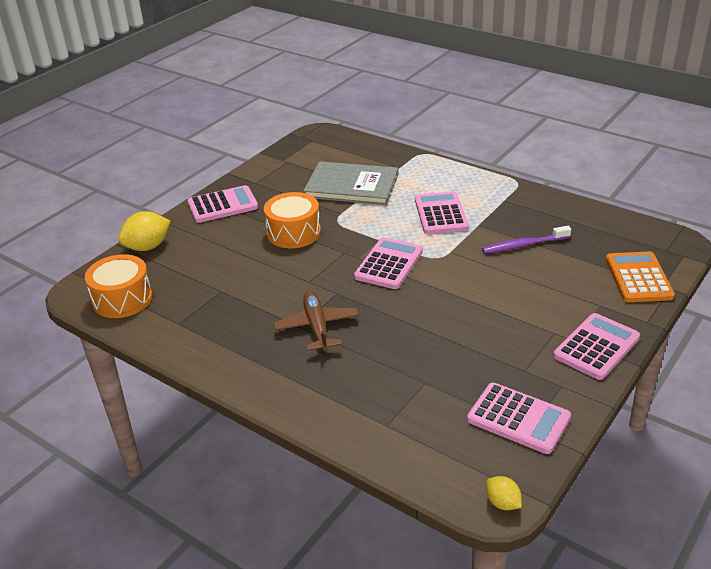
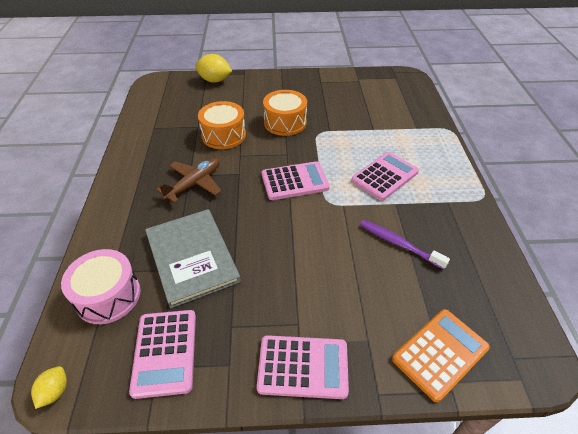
camera: 50 degrees right, 10 degrees up
orange drum [85,254,153,318] -> orange drum moved to [198,101,246,149]
pink calculator [188,185,258,223] -> none
grey book [303,161,398,205] -> grey book moved to [145,209,241,308]
none -> pink drum [61,249,141,324]

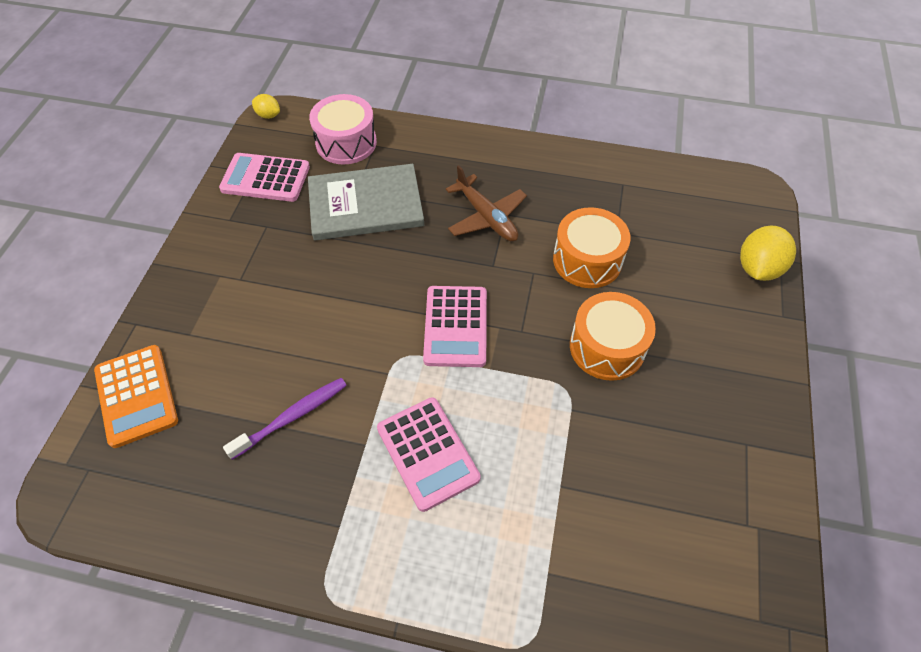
camera: 105 degrees right, 10 degrees up
pink calculator [257,335,349,399] -> none

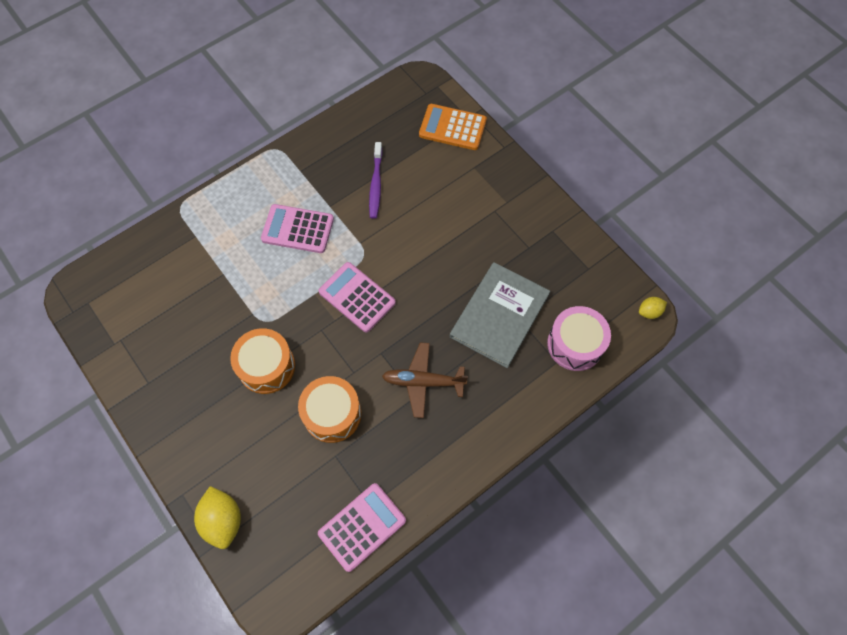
camera: 130 degrees right, 10 degrees up
pink calculator [219,153,310,202] -> pink calculator moved to [318,483,406,572]

